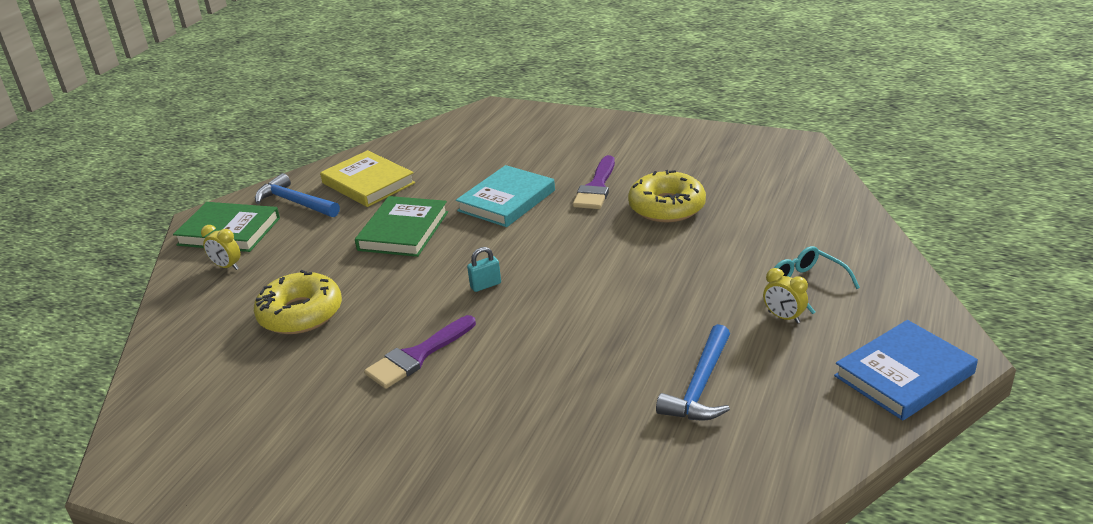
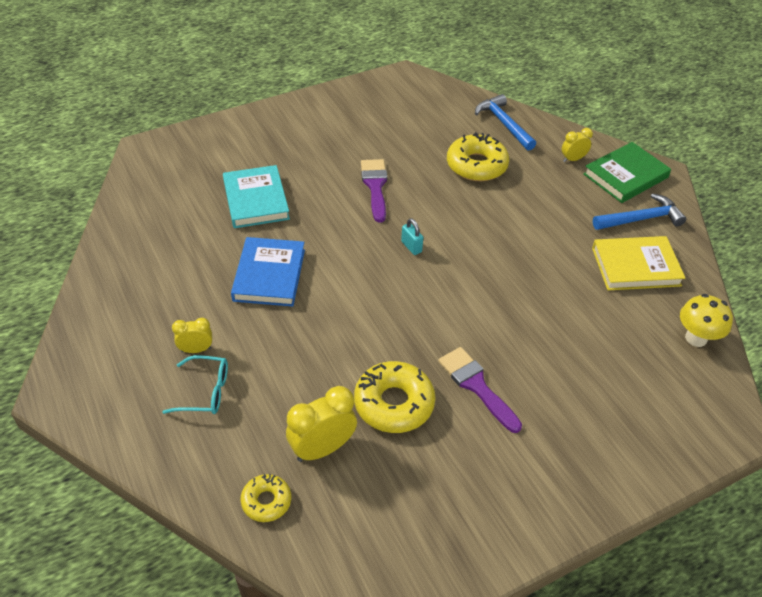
camera: 125 degrees right, 15 degrees up
green book [355,196,448,257] -> none
turquoise book [456,165,555,227] -> turquoise book moved to [223,165,290,228]
turquoise padlock [467,247,501,292] -> turquoise padlock turned 45 degrees counterclockwise [401,218,423,255]
blue hammer [656,324,730,420] -> blue hammer moved to [475,94,536,151]
blue book [834,320,978,421] -> blue book moved to [231,237,305,307]
none -> yellow donut [240,474,291,522]
none -> yellow clock [286,386,357,462]
none -> yellow mushroom [680,294,733,347]

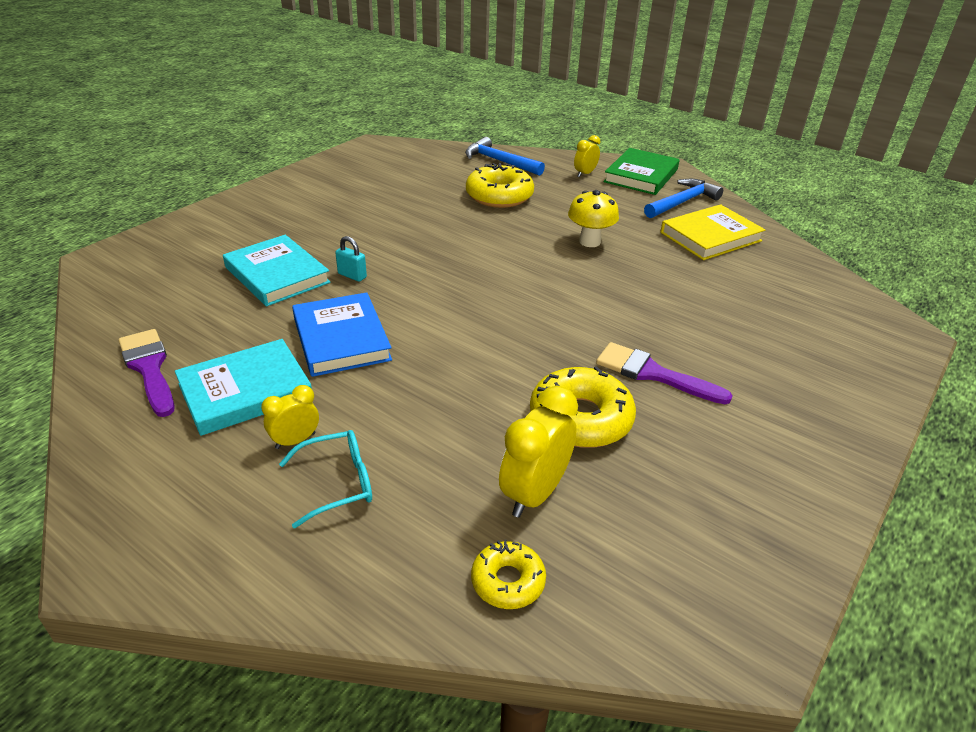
camera: 25 degrees left, 10 degrees down
purple brush [361,159,387,223] -> purple brush moved to [118,329,175,417]
turquoise padlock [401,218,423,255] -> turquoise padlock moved to [335,236,367,282]
yellow mushroom [680,294,733,347] -> yellow mushroom moved to [568,190,619,247]
none -> turquoise book [175,339,312,436]

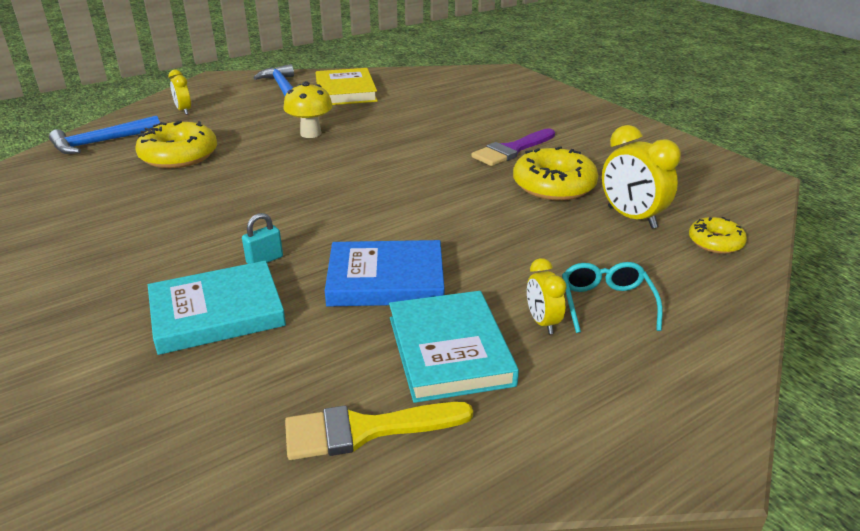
camera: 70 degrees left, 5 degrees down
purple brush [118,329,175,417] -> yellow brush [285,402,473,460]
green book [603,148,680,195] -> none

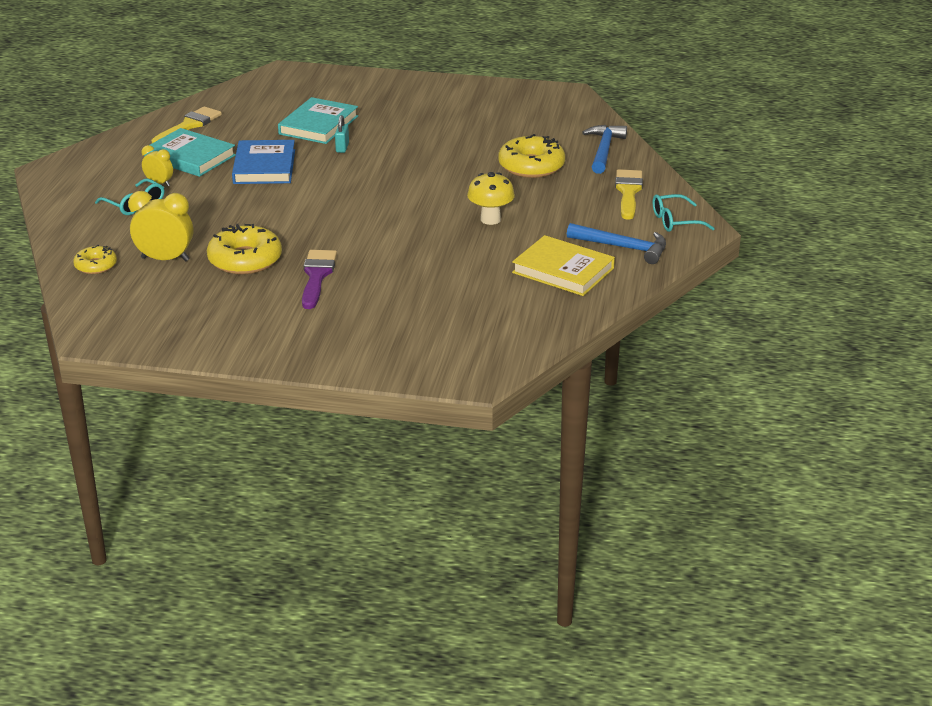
camera: 135 degrees right, 0 degrees up
yellow clock [168,69,191,115] -> yellow brush [615,169,643,220]
blue book [325,240,445,307] -> blue book turned 45 degrees counterclockwise [232,140,295,184]
none -> turquoise glasses [653,194,715,232]

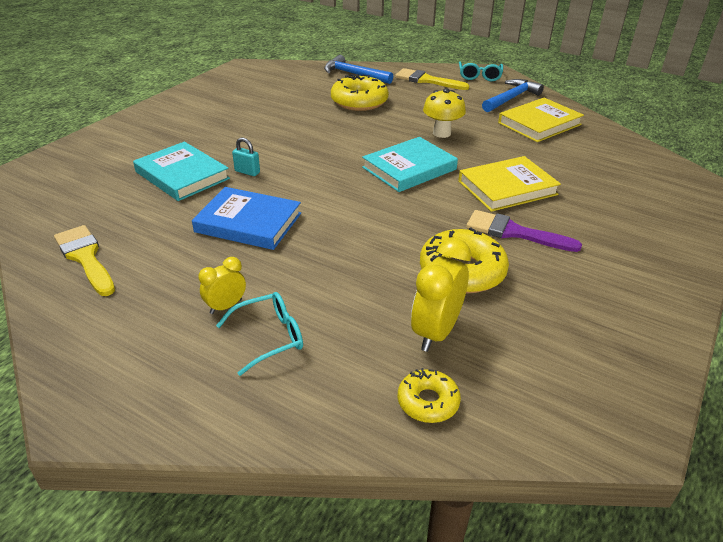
camera: 70 degrees left, 5 degrees up
turquoise book [144,128,236,177] -> turquoise book moved to [362,137,458,192]
none -> yellow book [458,156,561,212]

